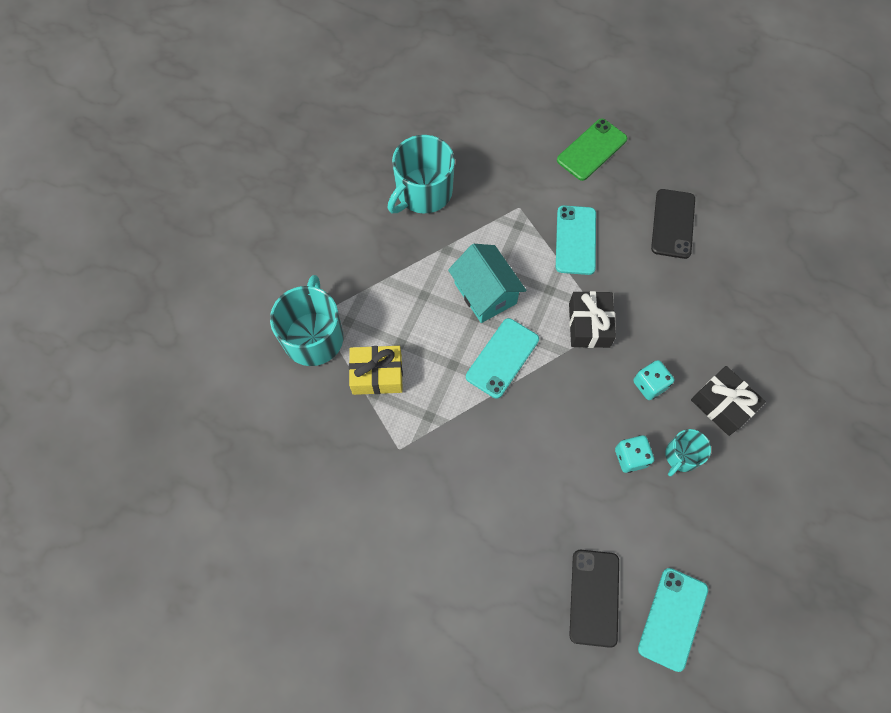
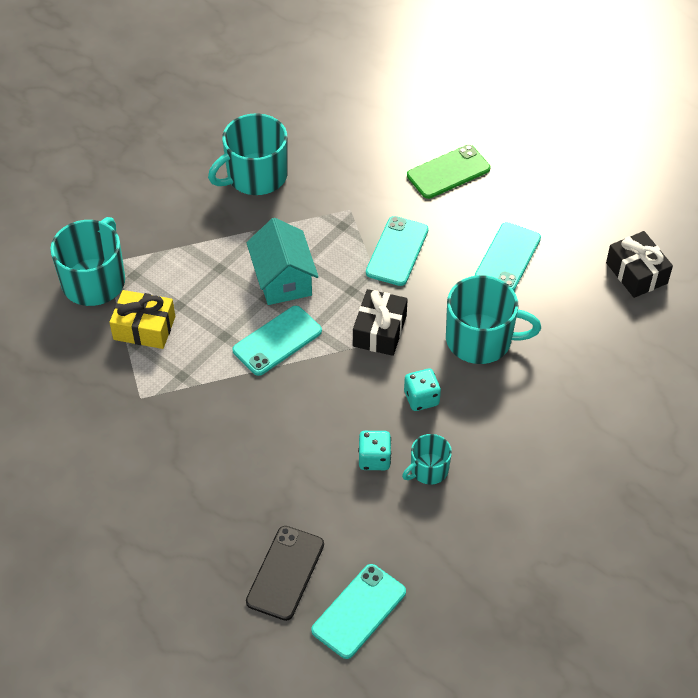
camera: 15 degrees right, 15 degrees down
black phone [651,189,695,259] -> turquoise phone [475,222,541,291]
black gift [691,366,766,436] -> black gift moved to [606,231,673,298]
none -> turquoise mug [446,275,541,364]

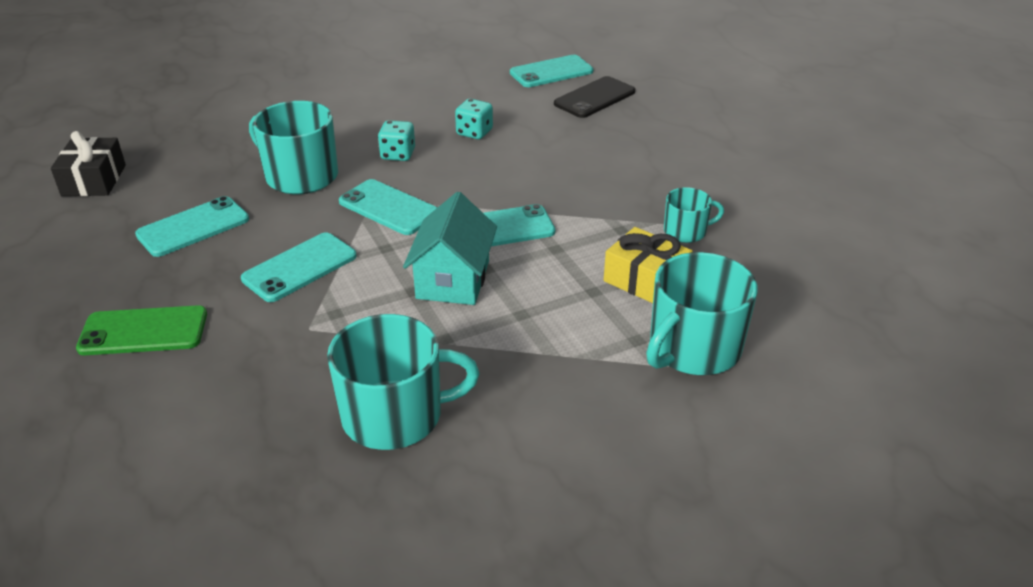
camera: 155 degrees left, 15 degrees down
black gift [353,289,408,356] -> turquoise phone [339,179,437,235]
turquoise mug [402,434,452,485] -> turquoise mug moved to [664,187,724,243]

